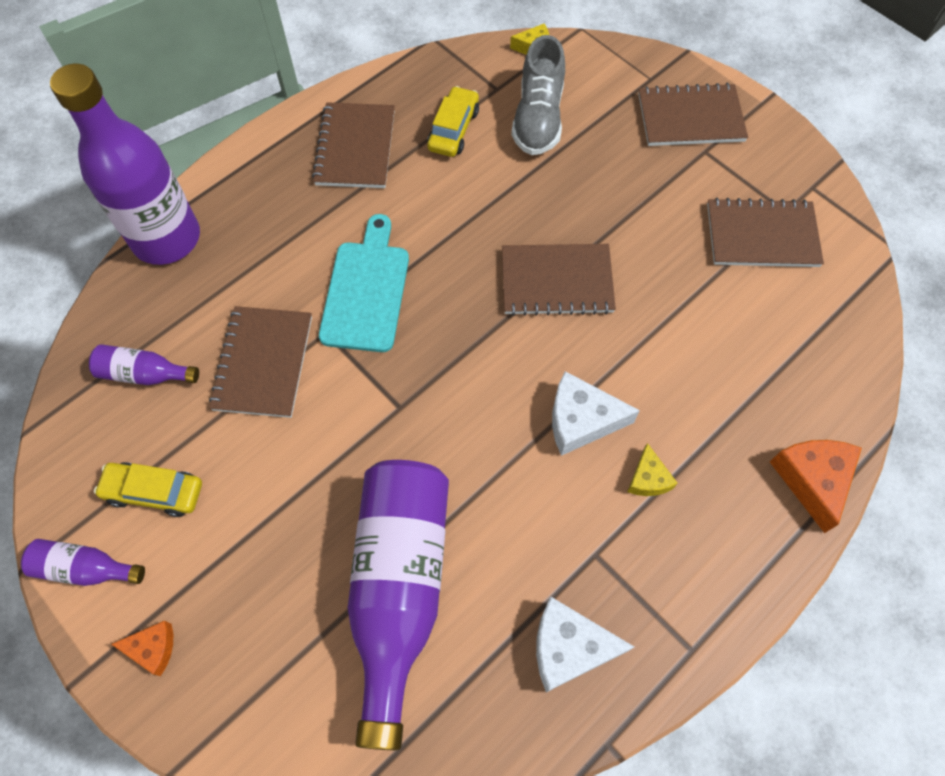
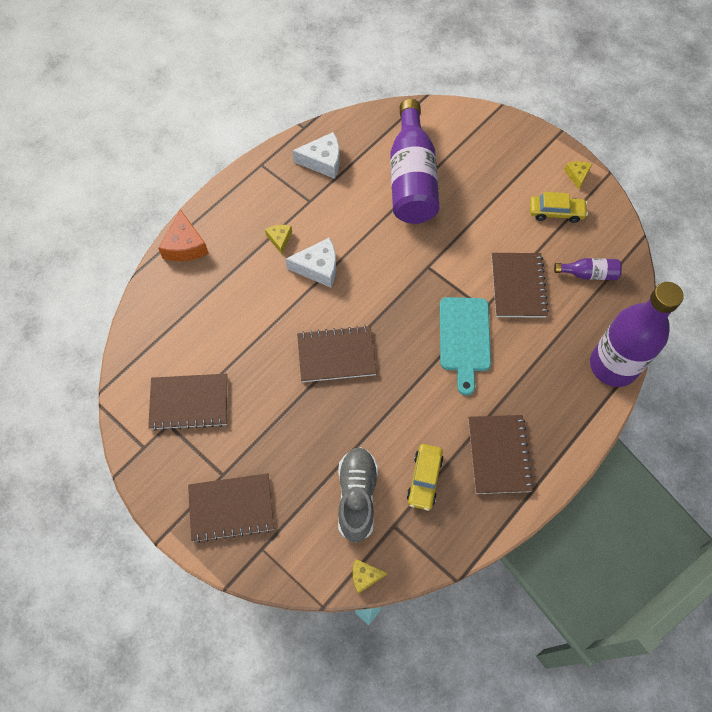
camera: 175 degrees right, 0 degrees up
purple bottle [21,539,145,586] -> yellow cheese [564,161,592,190]
orange cheese [111,621,173,676] -> none

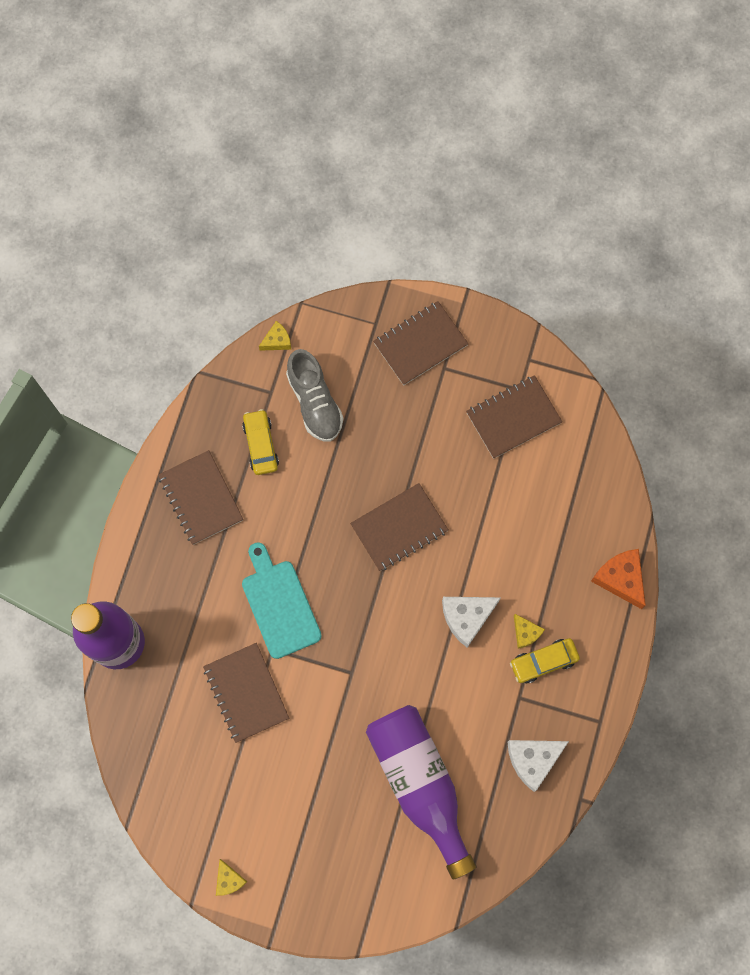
camera: 155 degrees right, 10 degrees up
yellow car [530,192,588,223] -> yellow car moved to [510,638,580,683]
purple bottle [554,258,622,280] -> none

